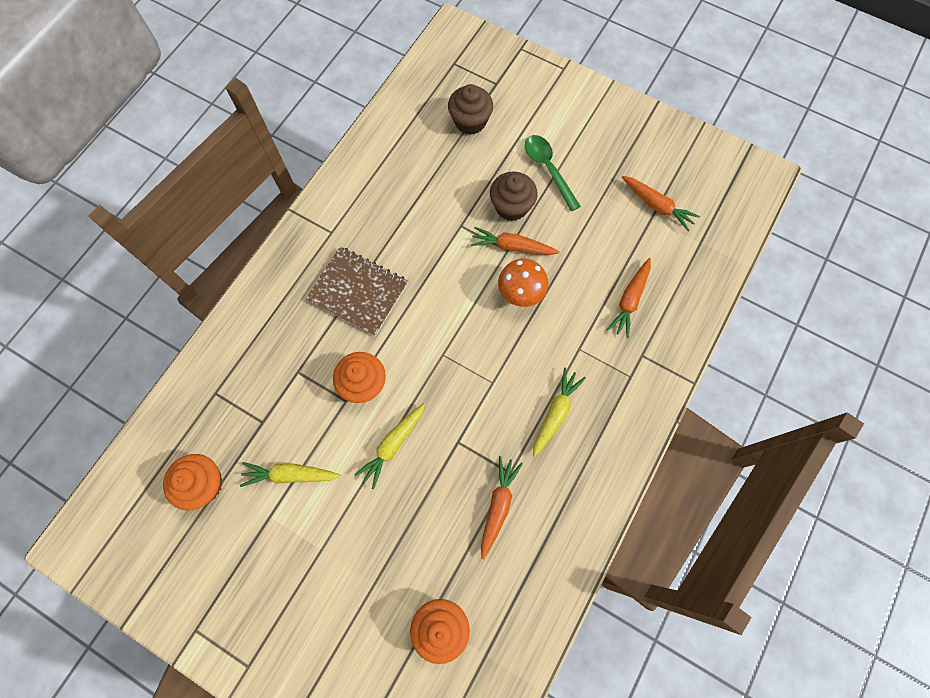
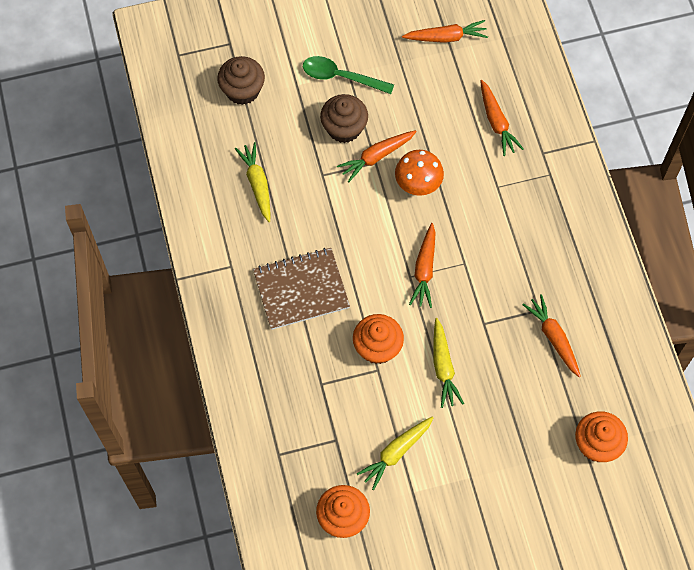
camera: 45 degrees left, 5 degrees down
yellow carrot [533,368,586,457] -> yellow carrot moved to [235,142,270,222]
none -> orange carrot [409,223,435,308]

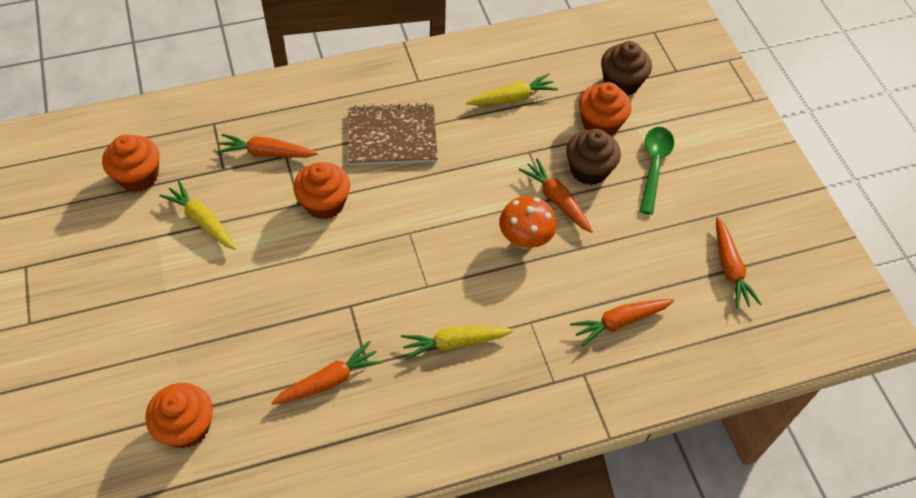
camera: 85 degrees right, 10 degrees down
brown notebook [253,248,350,330] -> brown notebook turned 75 degrees counterclockwise [348,103,438,165]
orange carrot [409,223,435,308] -> orange carrot moved to [217,134,317,158]
yellow carrot [433,318,464,408] -> yellow carrot moved to [401,326,514,360]
none -> orange cupcake [579,82,631,135]

